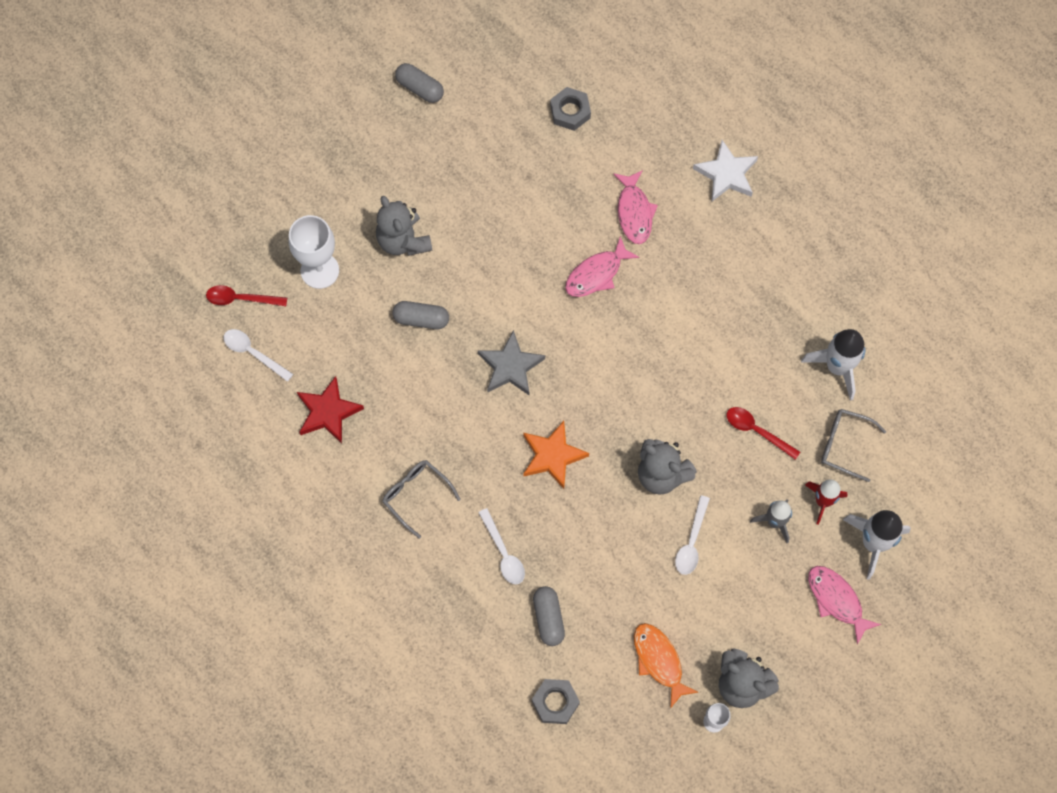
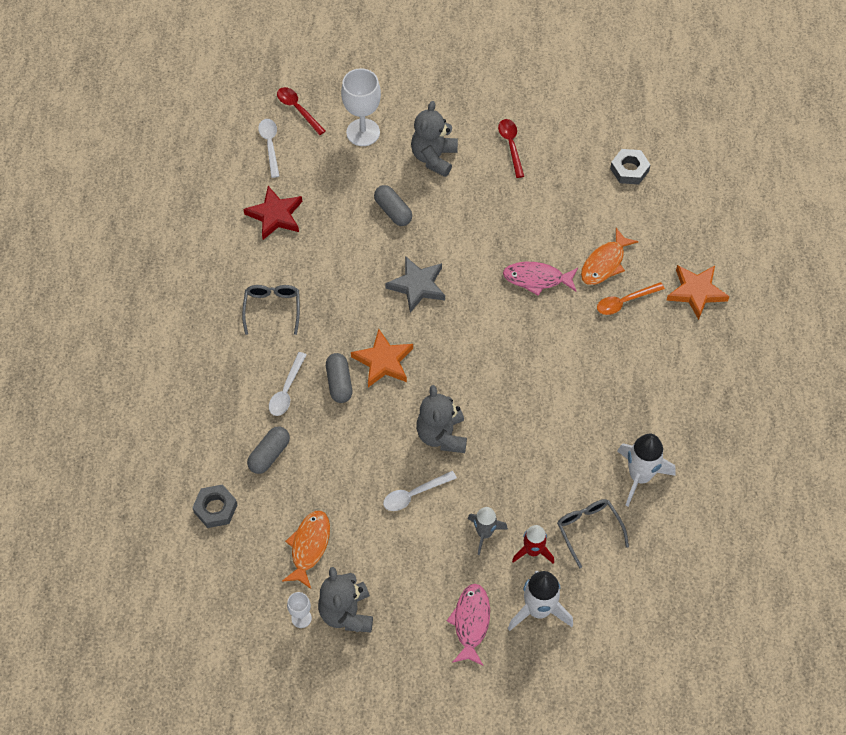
camera: 45 degrees right, 10 degrees down
grey capsule [395,63,444,103] -> grey capsule moved to [326,353,352,403]
pink fish [614,170,658,244] -> orange fish [581,228,639,285]
white star [693,140,758,201] -> orange star [666,265,730,320]
red spoon [726,407,800,460] -> red spoon moved to [498,119,524,178]
none -> orange spoon [597,282,665,315]

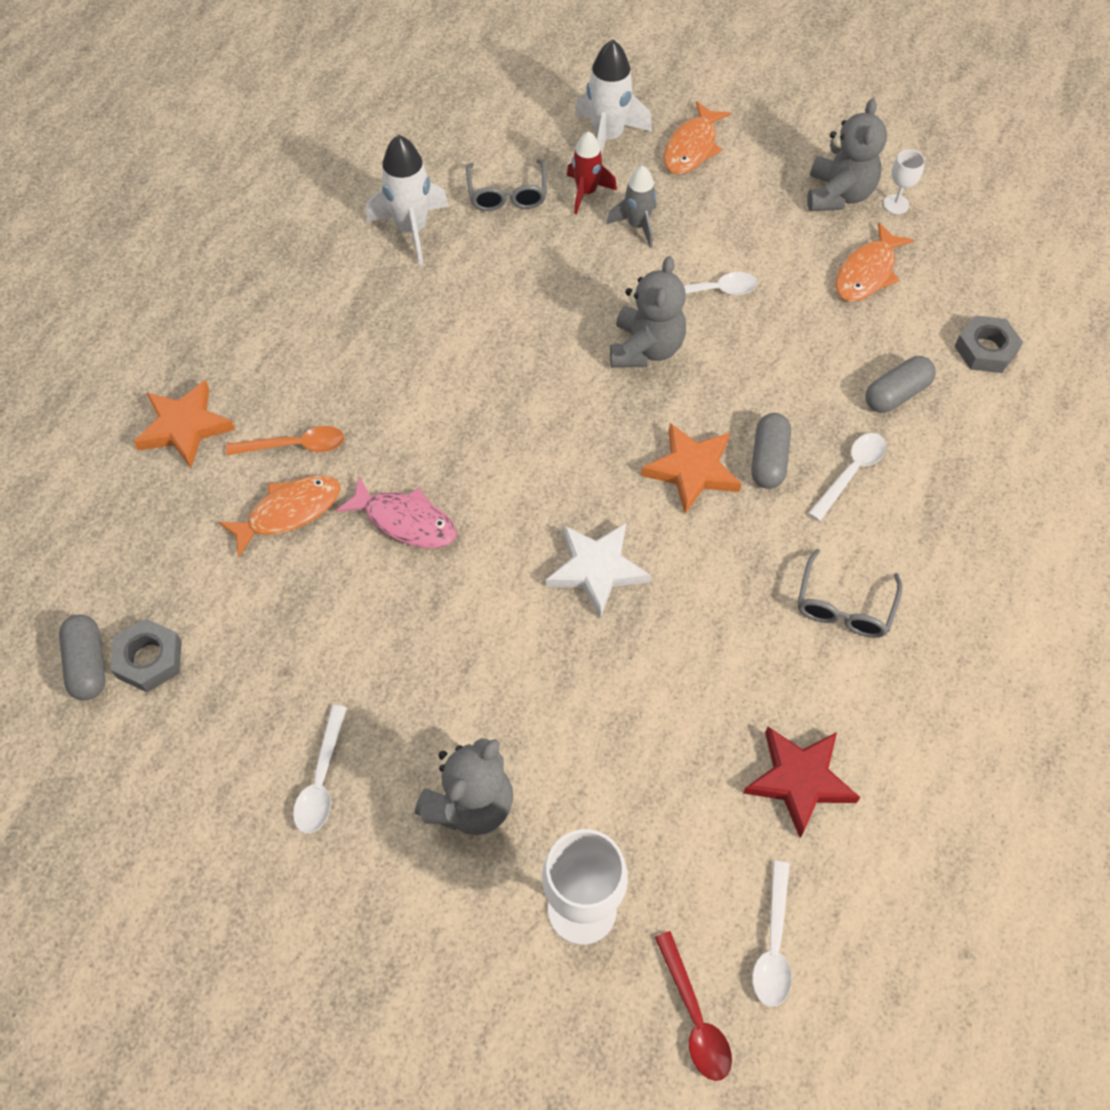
camera: 160 degrees left, 0 degrees up
grey capsule [374,185,412,226] -> grey capsule moved to [59,614,105,700]
grey star [385,256,445,313] -> white star [546,523,651,618]
pink fish [447,584,490,666] -> orange fish [664,101,731,174]
red spoon [498,119,524,178] -> white spoon [293,705,347,833]

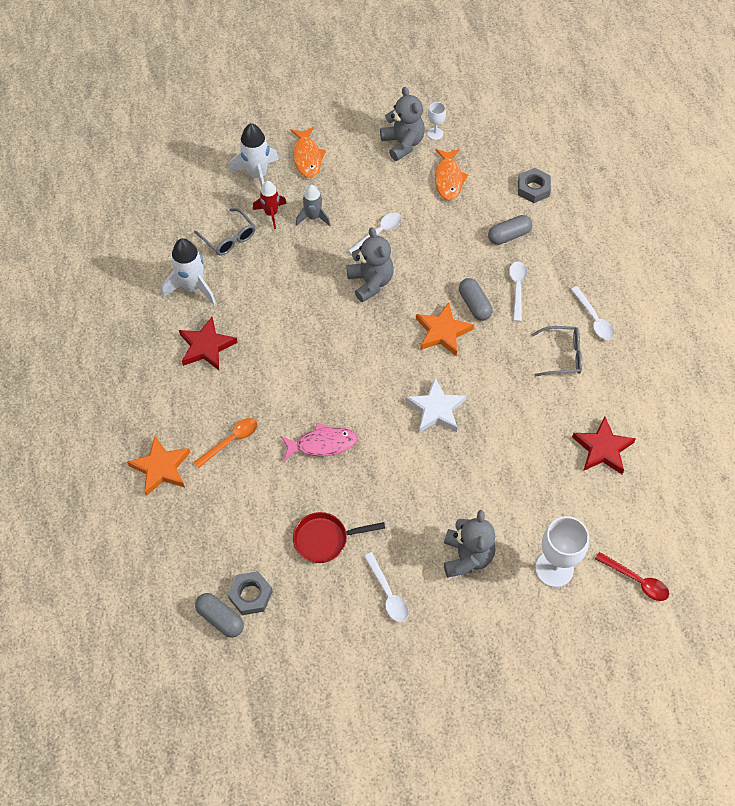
camera: 35 degrees left, 0 degrees up
orange fish [219,475,341,557] -> none
white spoon [752,861,792,1007] -> white spoon moved to [571,286,614,340]
grey glasses [798,549,903,638] -> grey glasses turned 75 degrees counterclockwise [531,326,582,376]
grey capsule [866,356,936,413] -> grey capsule turned 45 degrees clockwise [488,215,532,245]
none -> red star [179,317,238,370]
none -> red pan [293,512,385,563]

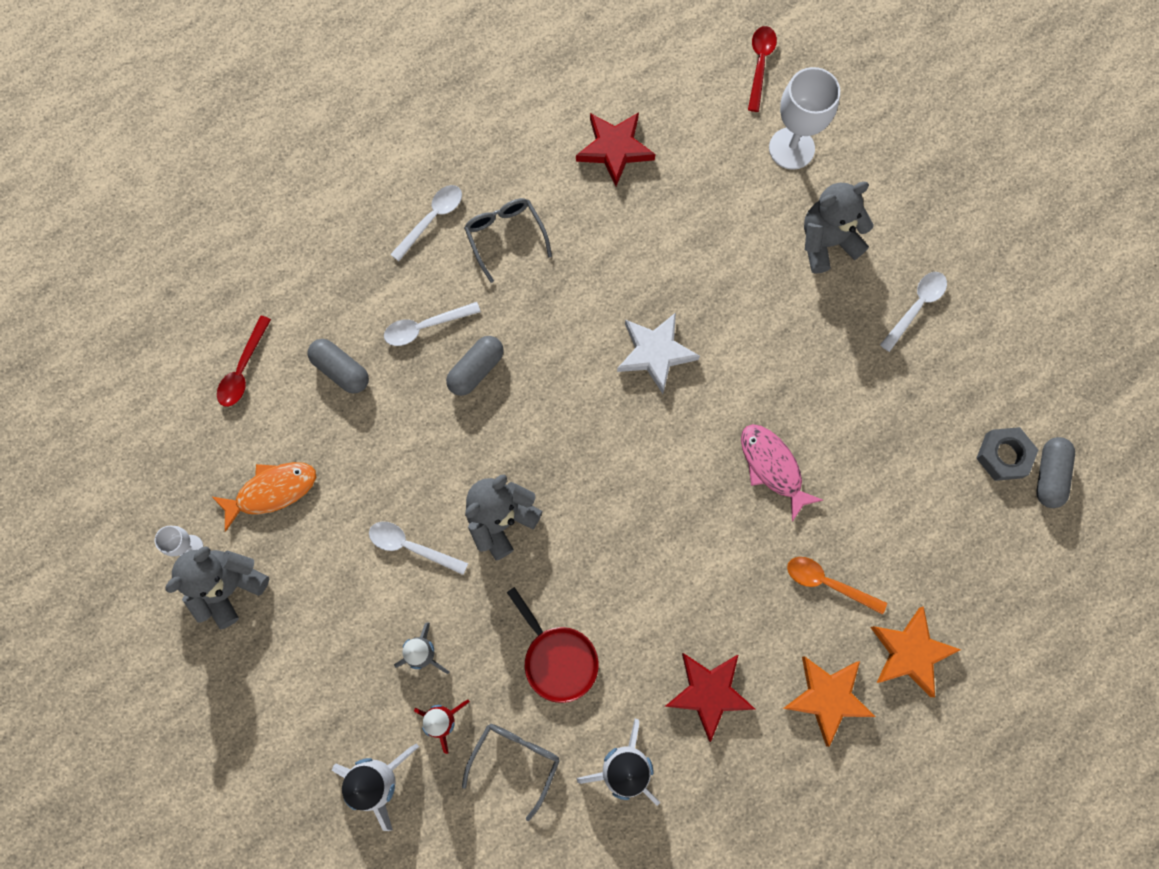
camera: 115 degrees left, 15 degrees up
orange fish [291,127,326,178] -> none
red pan [293,512,385,563] -> red pan moved to [507,587,599,703]
orange star [416,302,474,356] -> orange star moved to [783,656,875,747]
grey nut [518,168,551,203] -> red spoon [217,316,271,407]

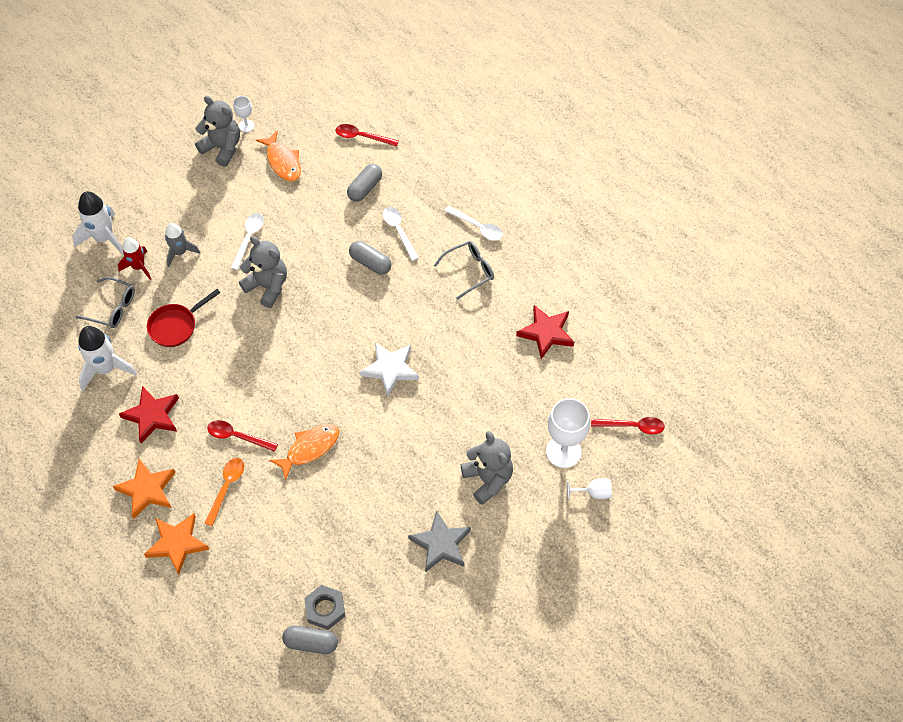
camera: 85 degrees right, 15 degrees down
pink fish [741,424,823,522] -> orange fish [269,424,339,480]
white spoon [880,272,947,352] -> grey star [408,510,471,572]
none -> red spoon [207,420,278,452]
none -> white goblet [567,478,612,499]

